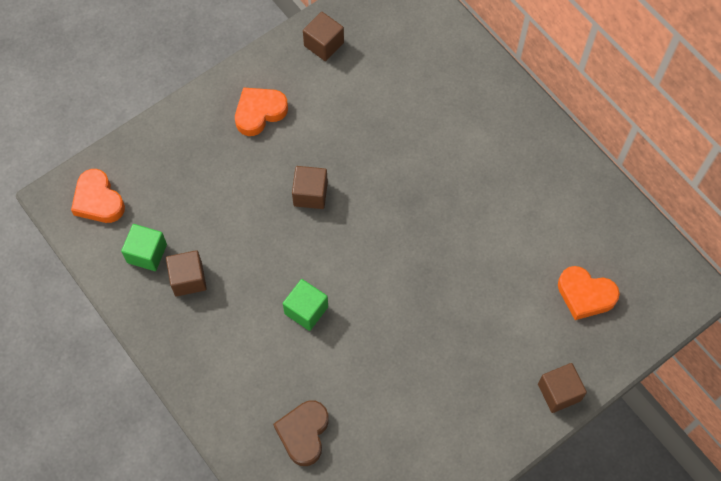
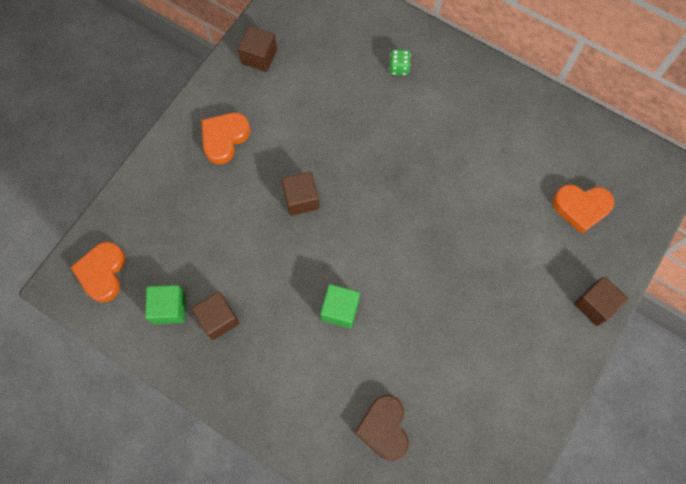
camera: 20 degrees left, 5 degrees up
orange heart [71,169,125,223] -> orange heart turned 60 degrees clockwise [70,242,125,302]
none -> green dice [389,49,411,75]

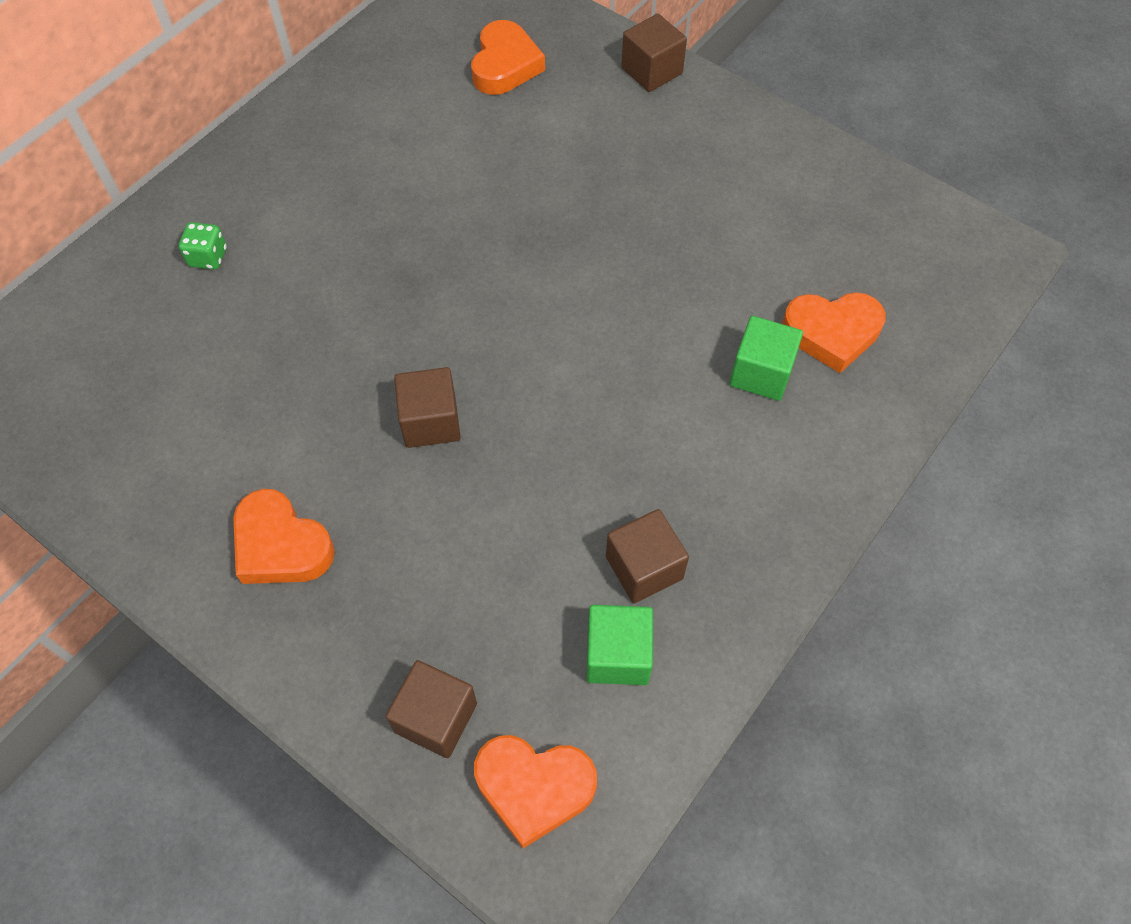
camera: 85 degrees left, 10 degrees down
brown cube [238,26,277,72] -> brown cube moved to [386,660,477,758]
green cube [320,284,360,328] -> green cube moved to [729,316,803,401]
brown heart [354,395,409,461] -> orange heart [782,292,886,373]

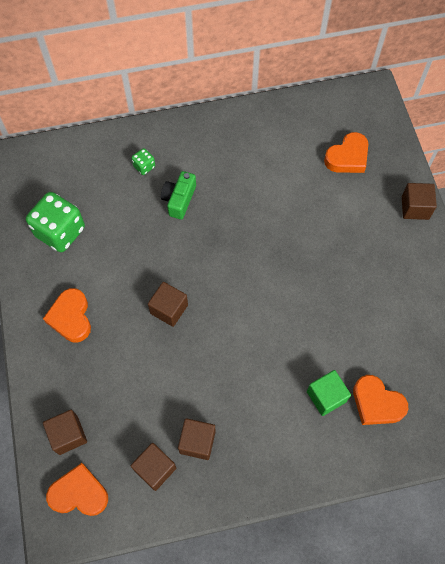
camera: 40 degrees right, 5 degrees up
orange heart [474,735,597,848] -> orange heart turned 135 degrees clockwise [46,463,108,516]
green cube [587,605,653,685] -> brown cube [131,443,176,491]
none -> green dice [26,192,85,252]
none -> green camera [161,171,196,220]

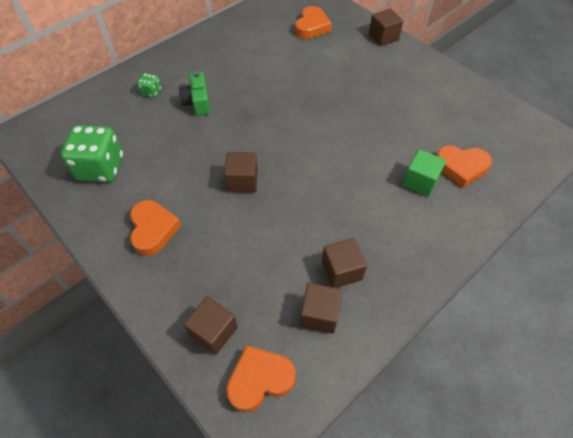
camera: 30 degrees left, 10 degrees down
orange heart [43,288,91,342] -> orange heart turned 150 degrees counterclockwise [130,200,181,256]

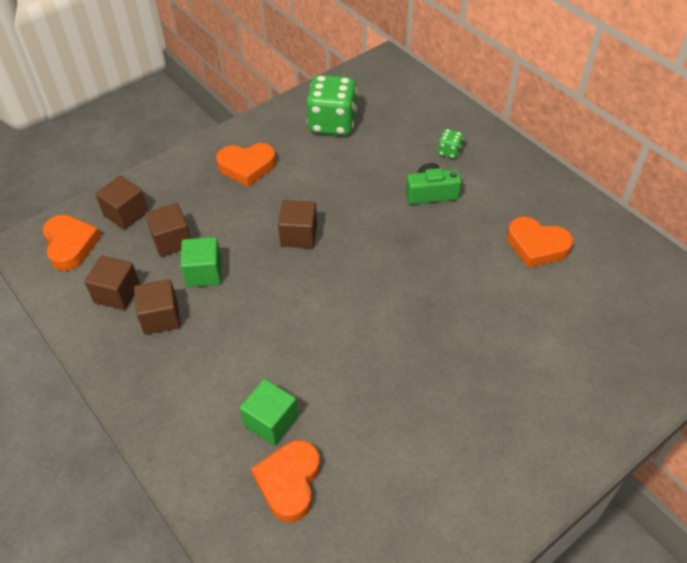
camera: 95 degrees right, 5 degrees down
orange heart [295,6,332,39] -> orange heart moved to [507,217,573,268]
brown cube [369,9,403,46] -> brown cube moved to [145,203,191,257]
none -> green cube [180,237,222,287]

